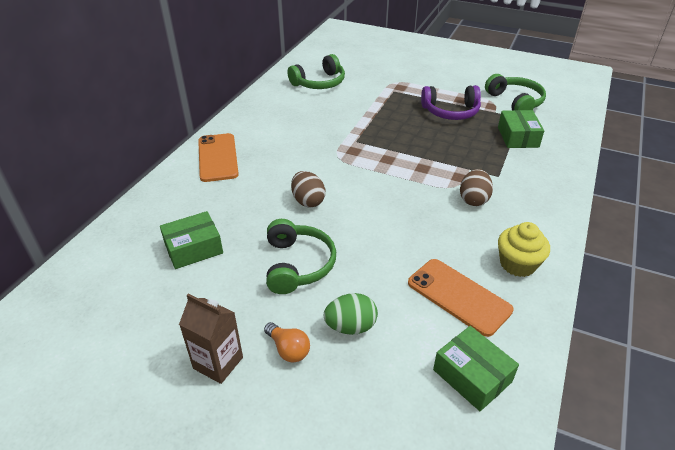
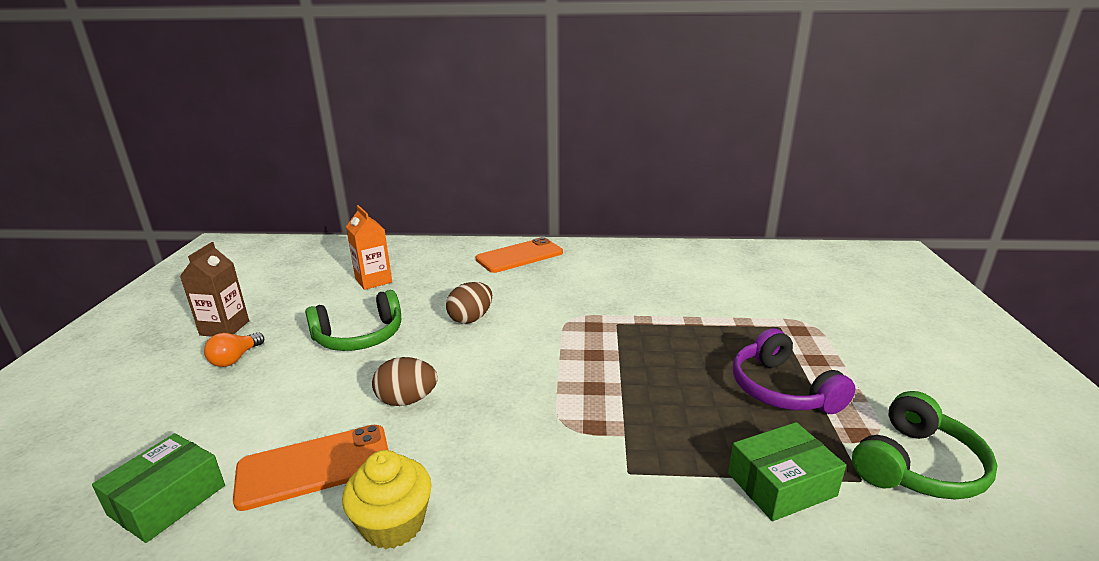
camera: 70 degrees right, 15 degrees down
green box [160,211,223,269] -> orange carton [346,205,392,290]
green headphones [287,54,345,89] -> none
green egg [324,293,378,335] -> none
orange phone [408,259,514,337] -> orange phone turned 45 degrees clockwise [233,425,388,511]
brown egg [460,169,493,206] -> brown egg moved to [372,357,437,406]

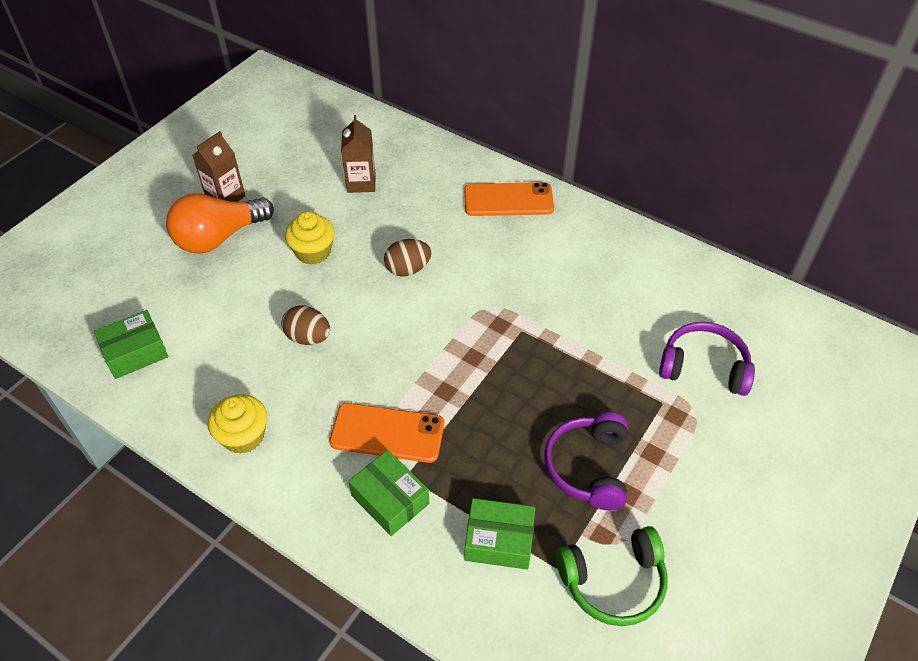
camera: 30 degrees right, 25 degrees up
orange light bulb [204,332,264,367] -> orange light bulb [166,193,274,254], size x2.14
orange phone [233,425,388,511] -> orange phone moved to [329,403,444,463]
green headphones [305,290,401,351] -> yellow cupcake [285,211,335,265]
orange carton [346,205,392,290] -> brown carton [341,115,376,193]
none -> green box [348,450,429,536]
none -> purple headphones [659,322,755,396]

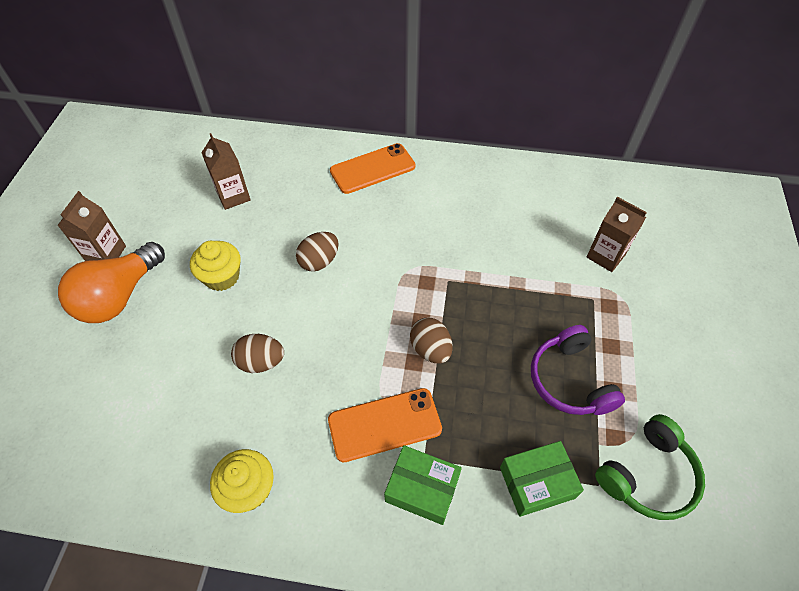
camera: 25 degrees left, 5 degrees up
green box [94,310,168,379] -> none
purple headphones [659,322,755,396] -> brown carton [587,197,647,272]
none -> brown egg [410,318,453,364]

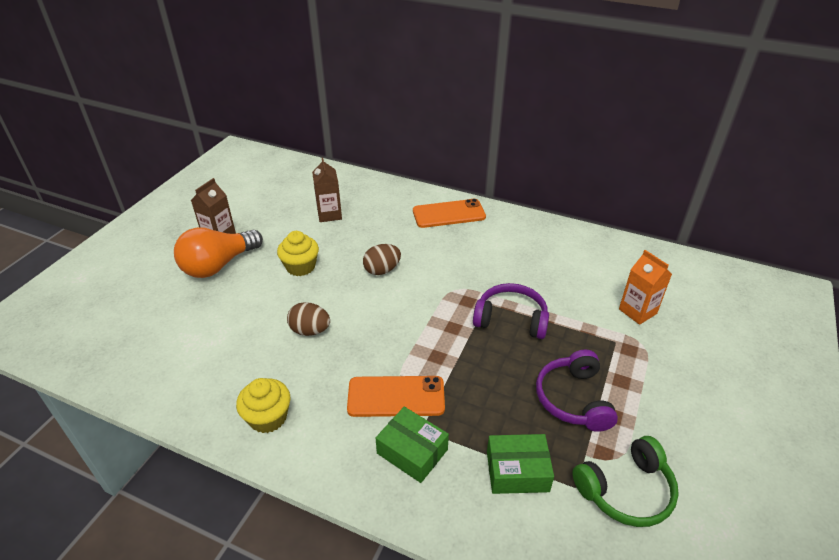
camera: 15 degrees right, 15 degrees down
brown egg [410,318,453,364] -> none
brown carton [587,197,647,272] -> orange carton [619,250,672,325]
none -> purple headphones [473,283,549,339]

